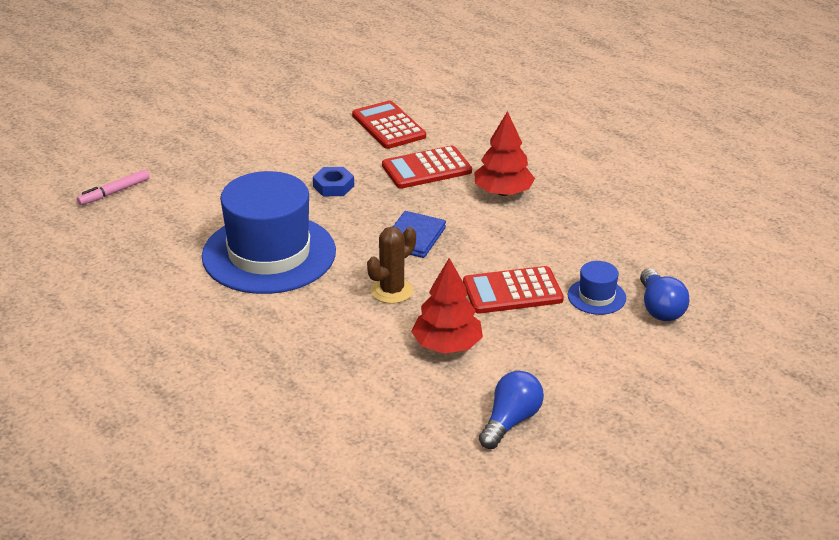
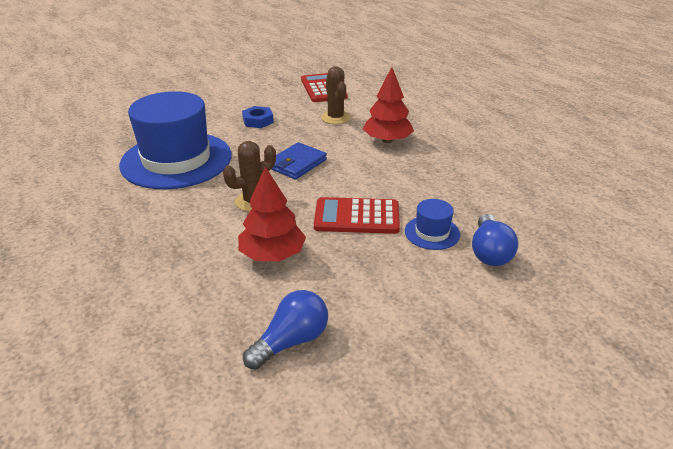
camera: 15 degrees right, 0 degrees up
pink marker [77,169,149,205] -> none
red calculator [382,146,472,189] -> brown cactus [321,66,351,124]

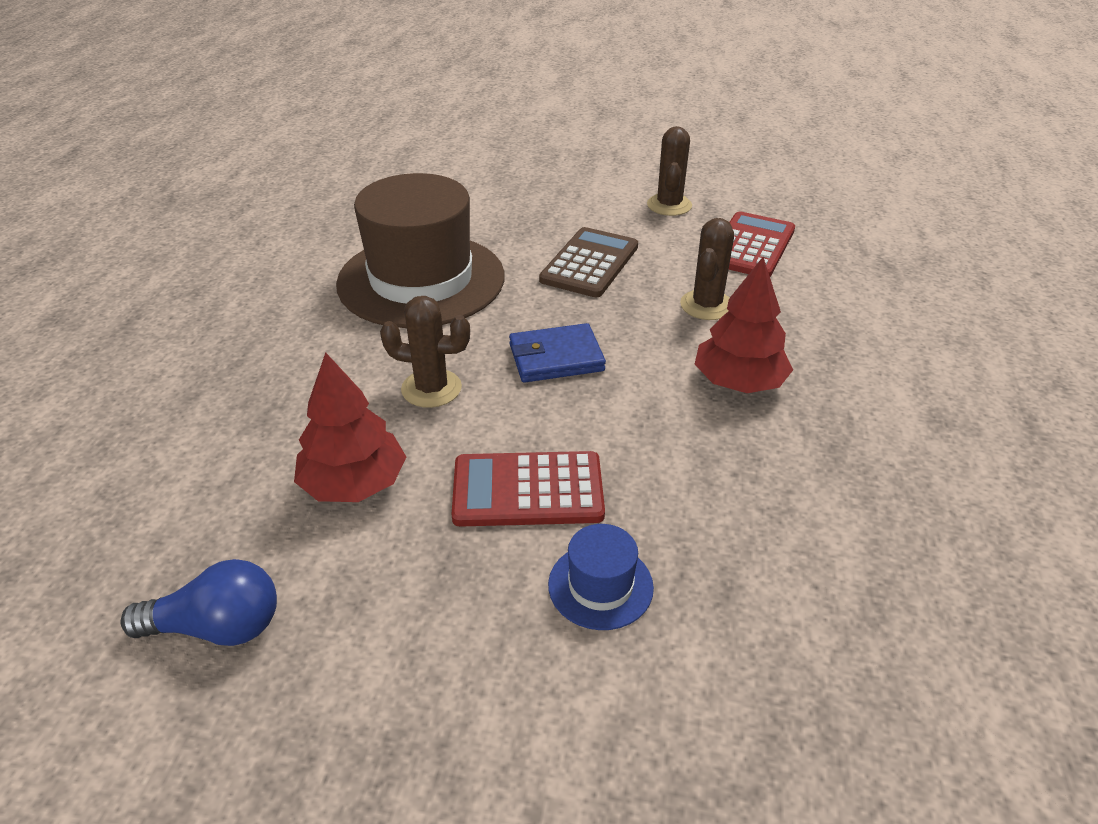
camera: 40 degrees right, 5 degrees up
blue hat [119,91,232,189] -> brown hat [336,173,505,328]
blue nut [242,106,274,128] -> brown calculator [539,227,638,297]
red calculator [314,197,400,234] -> red calculator turned 45 degrees counterclockwise [452,451,605,527]
blue light bulb [472,214,518,266] -> none
none -> brown cactus [647,126,692,216]

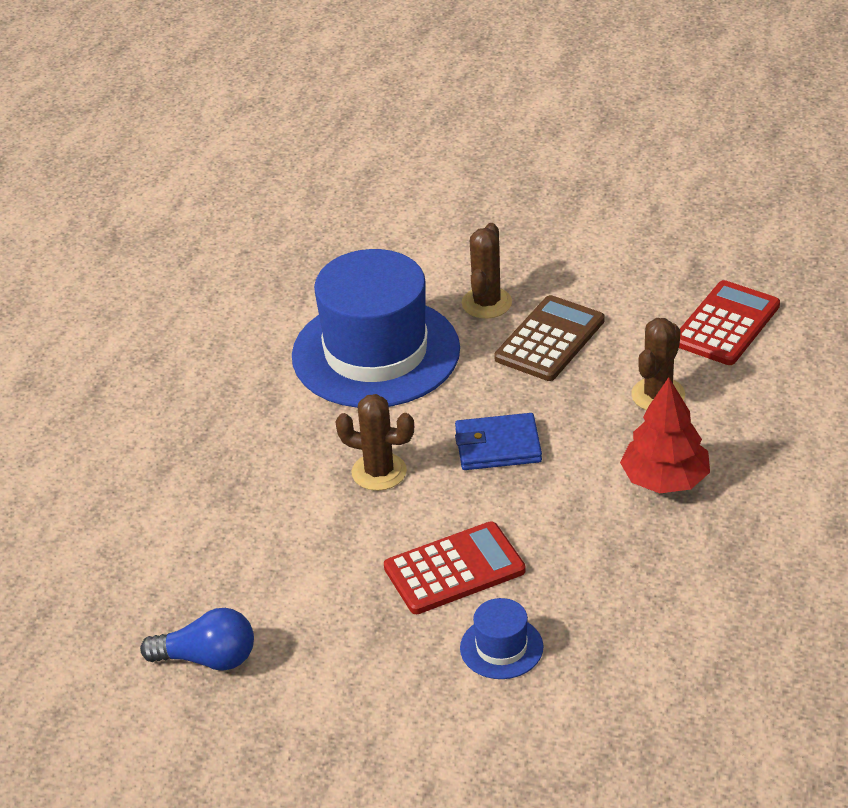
camera: 10 degrees right, 0 degrees up
red tree [294,352,406,502] -> none
brown hat [336,173,505,328] -> blue hat [292,249,460,408]
red calculator [452,451,605,527] -> red calculator turned 150 degrees clockwise [384,521,526,614]
brown cactus [647,126,692,216] -> brown cactus moved to [462,223,512,318]

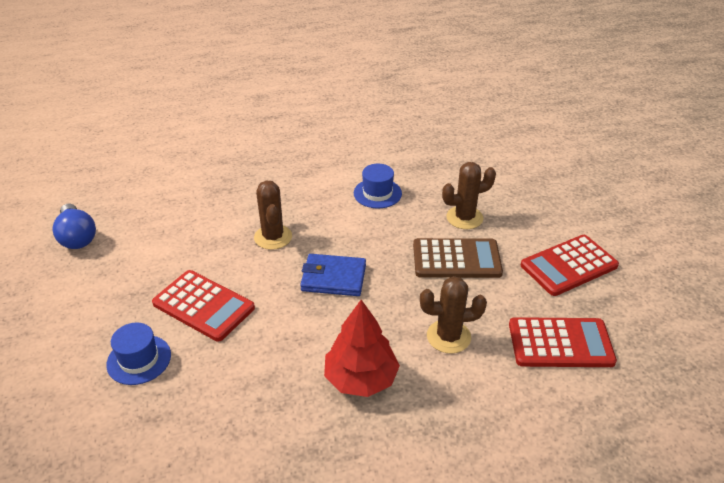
camera: 55 degrees right, 0 degrees up
blue hat [292,249,460,408] -> blue hat [354,164,402,208], size x0.42
blue wallet [455,413,542,470] -> blue wallet turned 45 degrees counterclockwise [300,254,366,296]
none -> red calculator [521,235,619,296]

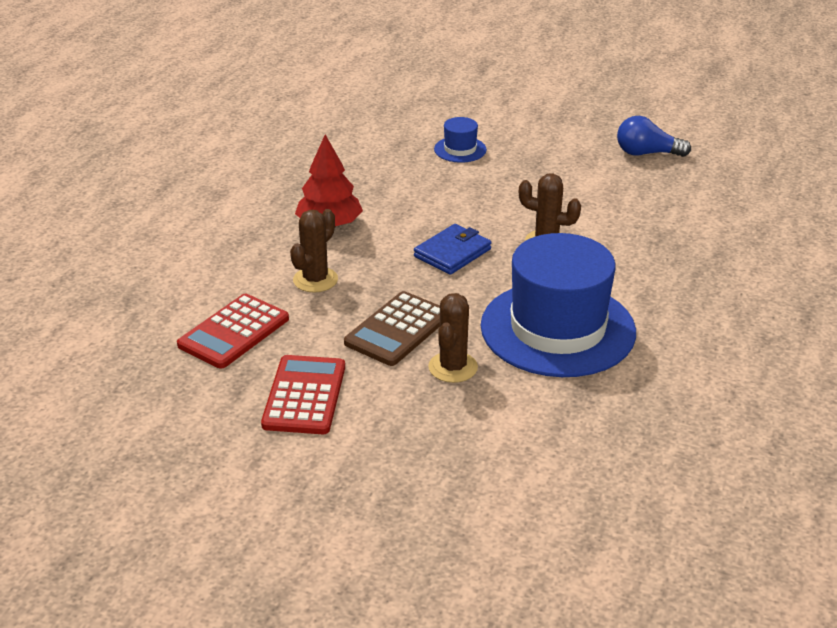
camera: 125 degrees right, 5 degrees down
red calculator [152,270,255,342] -> none
blue hat [354,164,402,208] -> blue hat [481,233,636,377], size x2.38

